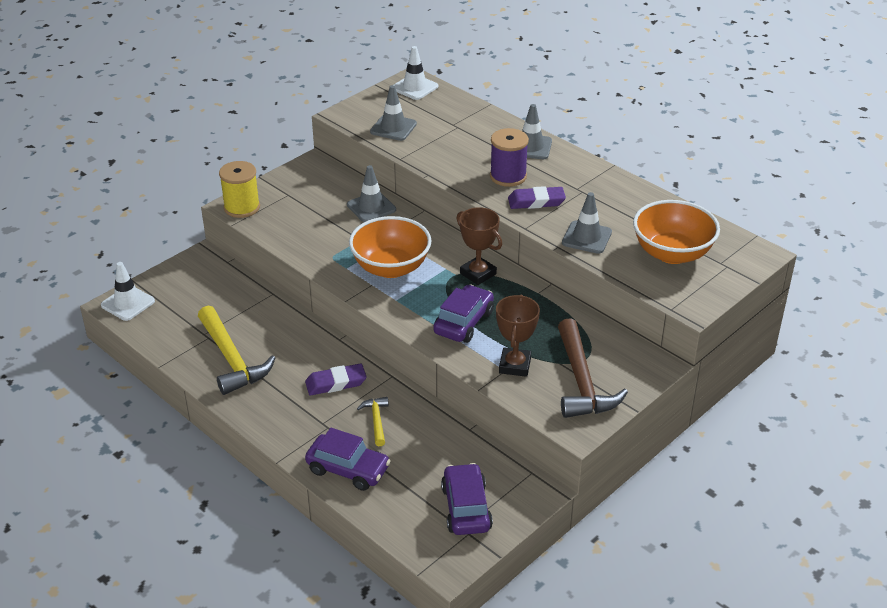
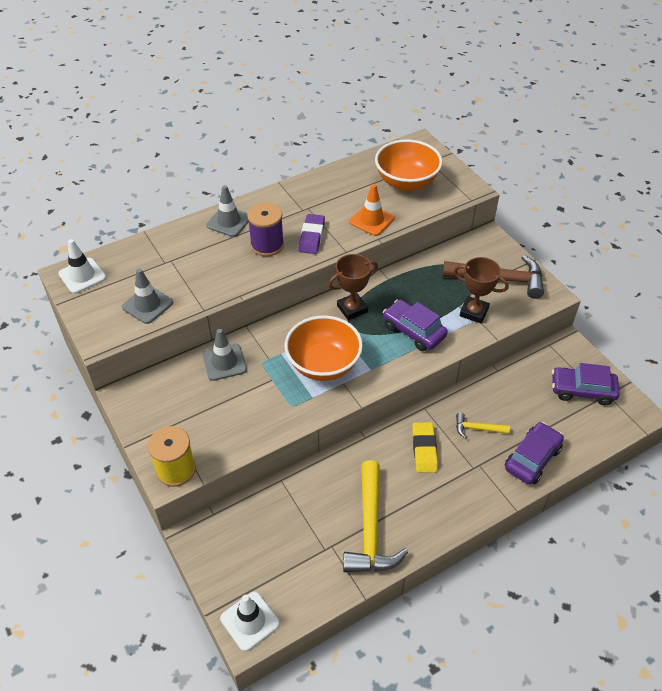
camera: 75 degrees left, 10 degrees up
yellow hammer [198,306,275,395] -> yellow hammer turned 105 degrees clockwise [343,460,408,572]
purple eraser [305,363,367,395] -> yellow eraser [412,422,438,473]
grey traffic cone [562,192,612,254] -> orange traffic cone [349,184,395,236]

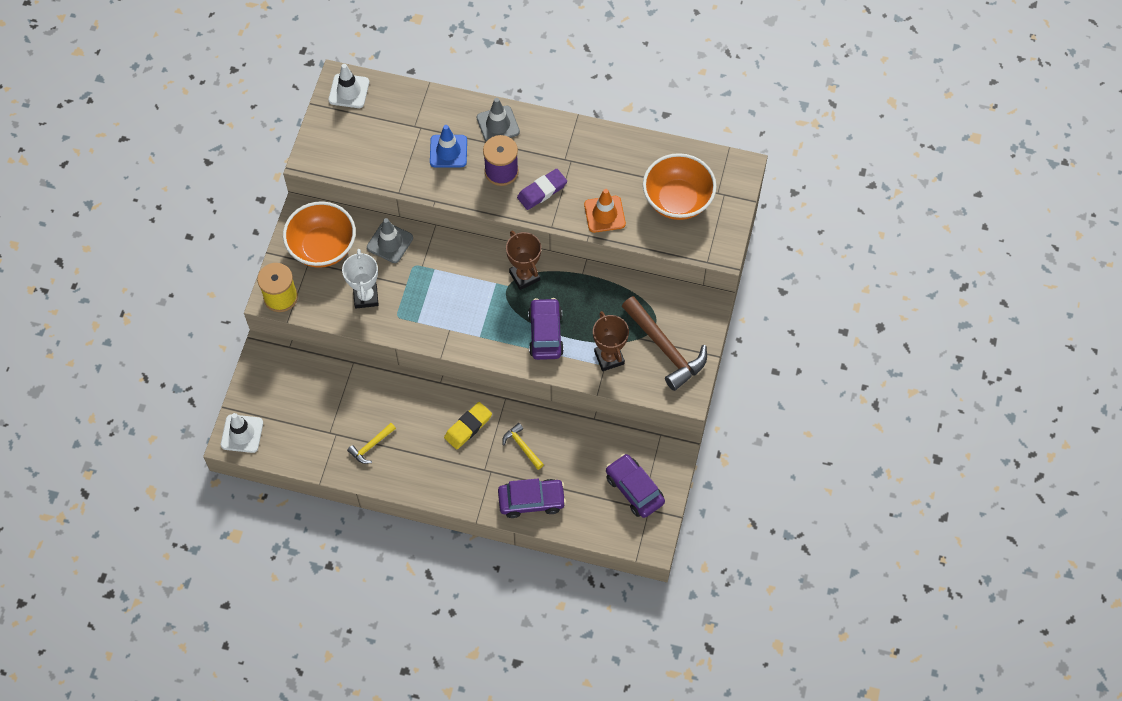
camera: 45 degrees right, 15 degrees up
grey traffic cone [122,268,173,324] -> none
orange bowl [285,315,363,381] -> orange bowl moved to [283,201,356,268]
brown trophy [328,254,378,320] -> brown trophy turned 45 degrees clockwise [506,230,541,290]
yellow hammer [343,460,408,572] -> yellow hammer [347,423,396,464], size x0.49
none -> white trophy [342,249,379,308]
none -> blue traffic cone [430,125,467,167]

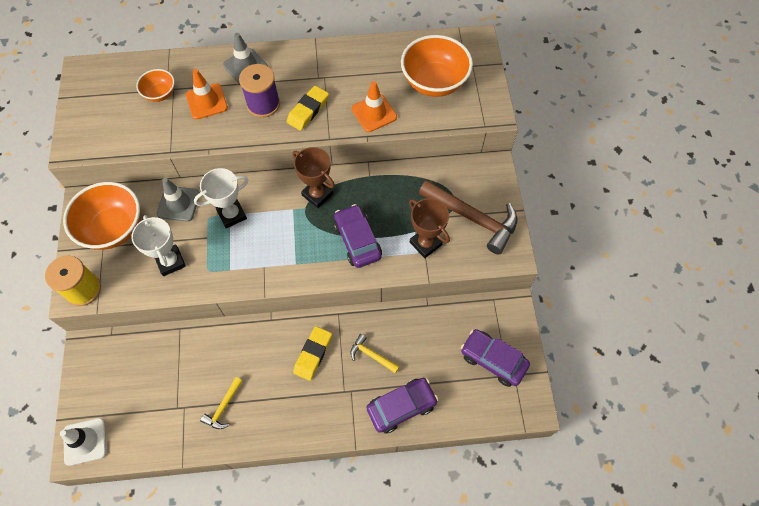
camera: 20 degrees left, 0 degrees up
white traffic cone [328,64,369,108] -> none
blue traffic cone [430,125,467,167] -> orange traffic cone [186,69,228,120]
purple eraser [517,169,567,210] -> yellow eraser [287,86,329,131]
none -> orange bowl [136,69,175,102]
none -> white trophy [194,168,249,228]

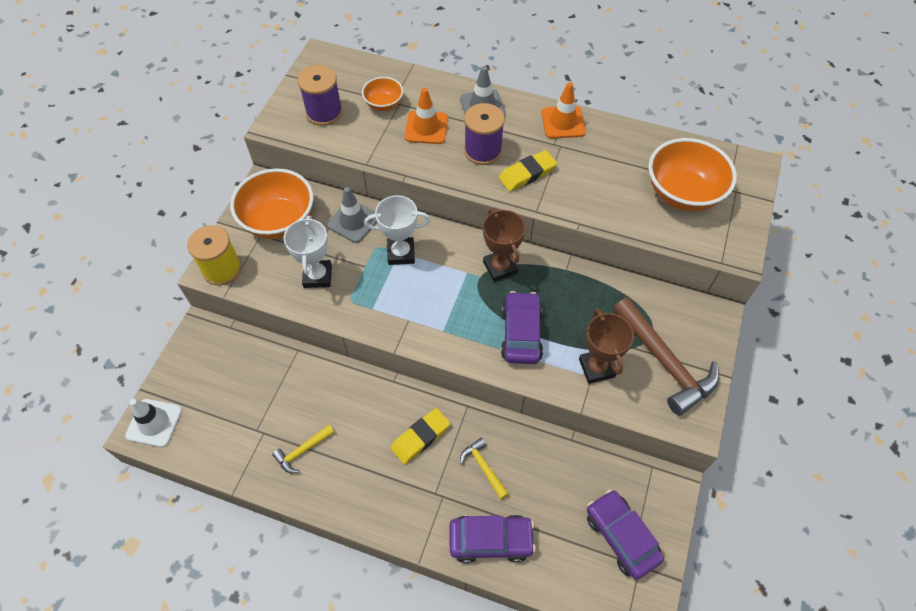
camera: 25 degrees right, 5 degrees down
orange traffic cone [351,81,397,132] -> orange traffic cone moved to [541,82,586,139]
none -> purple spool [298,65,343,126]

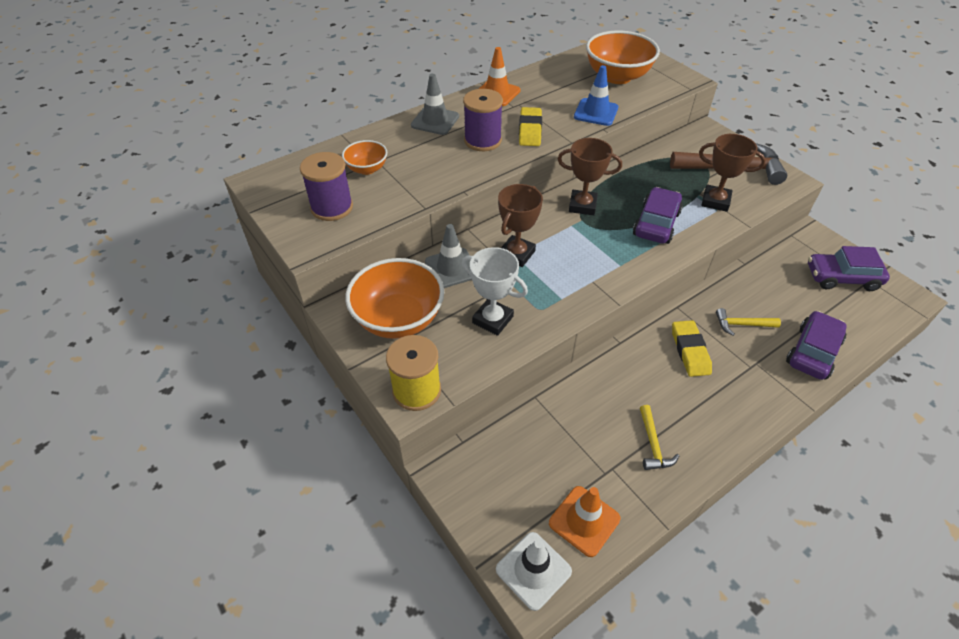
camera: 55 degrees left, 10 degrees down
white trophy [364,195,430,265] -> brown trophy [498,184,543,267]
orange traffic cone [405,88,448,144] -> orange traffic cone moved to [549,486,621,557]
purple car [501,291,543,364] -> purple car turned 75 degrees clockwise [633,187,683,244]
none -> blue traffic cone [574,65,618,126]

